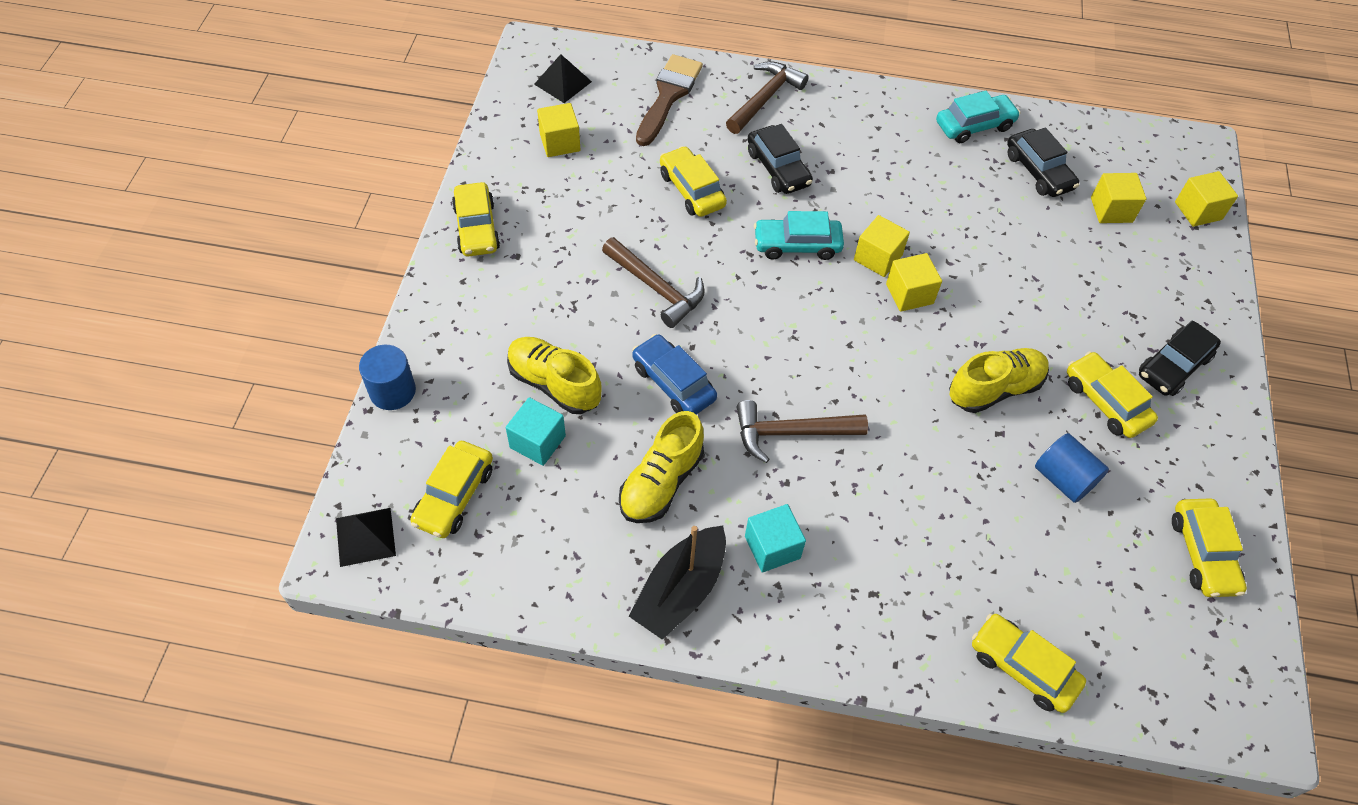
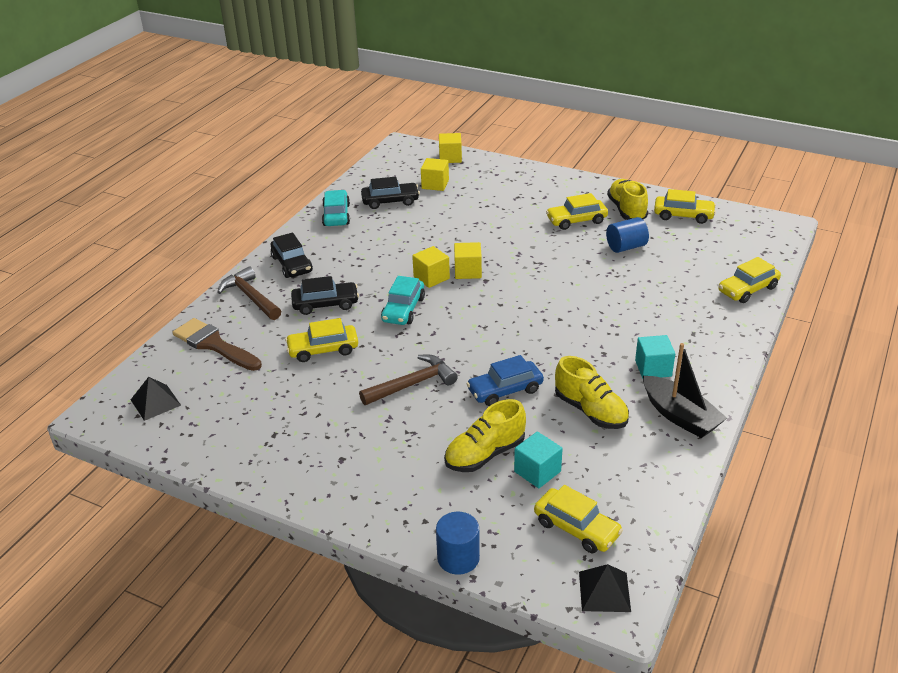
camera: 70 degrees left, 20 degrees down
yellow car [452,182,500,257] -> none
yellow cube [537,103,580,157] -> none
brown hammer [736,400,868,463] -> none
yellow shoe [949,348,1049,413] -> yellow shoe moved to [607,179,648,220]
black car [1139,321,1221,396] -> black car moved to [271,233,313,278]

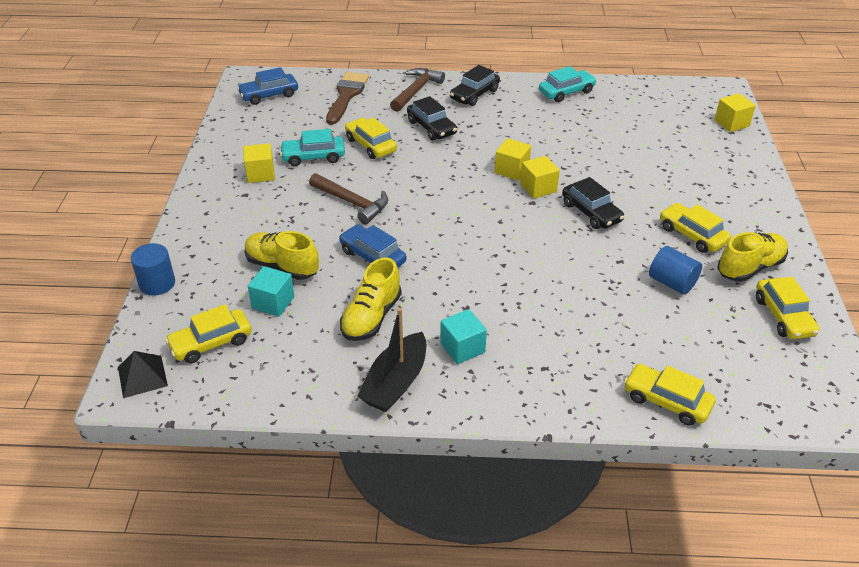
camera: 65 degrees right, 5 degrees up
black pyramid [131,377,181,421] -> blue car [237,67,298,105]
black car [361,177,420,209] -> black car moved to [562,177,625,229]
turquoise car [381,276,425,325] -> turquoise car moved to [280,129,345,166]
yellow cube [421,158,449,191] -> yellow cube moved to [243,143,275,183]
yellow car [534,485,623,553] -> yellow car turned 45 degrees clockwise [165,304,252,364]

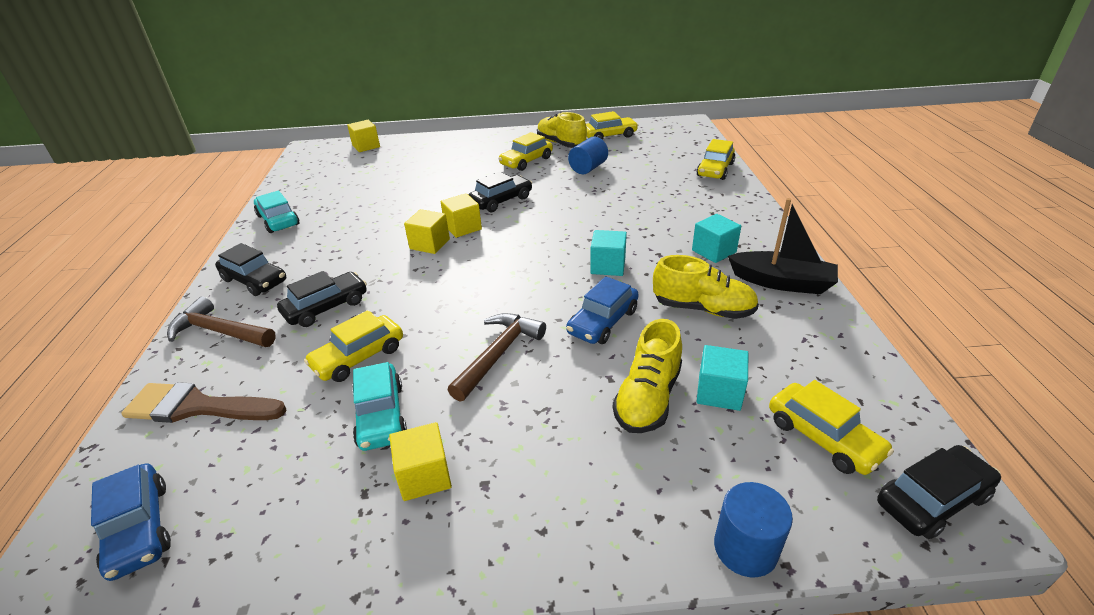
camera: 95 degrees left, 5 degrees down
black pyramid [118,351,168,398] -> black car [877,445,1001,539]
none -> turquoise cube [590,230,627,276]

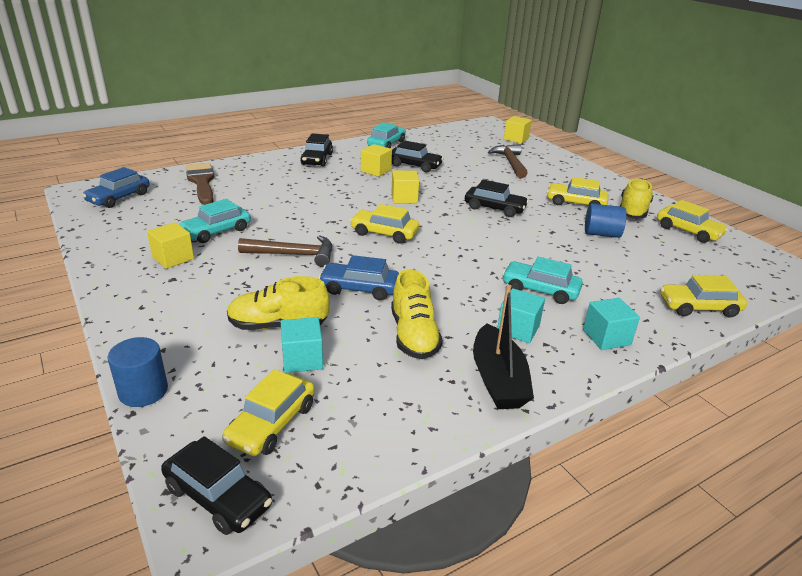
camera: 60 degrees right, 5 degrees down
brown hammer [167,296,276,347] -> brown hammer moved to [488,144,527,178]
black car [277,271,367,327] -> black car moved to [392,140,444,172]
yellow car [304,310,403,382] -> yellow car moved to [350,204,419,244]
yellow cube [440,193,482,238] -> yellow cube moved to [361,144,392,177]
turquoise cube [590,230,627,276] -> turquoise cube moved to [583,298,640,350]
none -> turquoise car [502,257,583,304]

